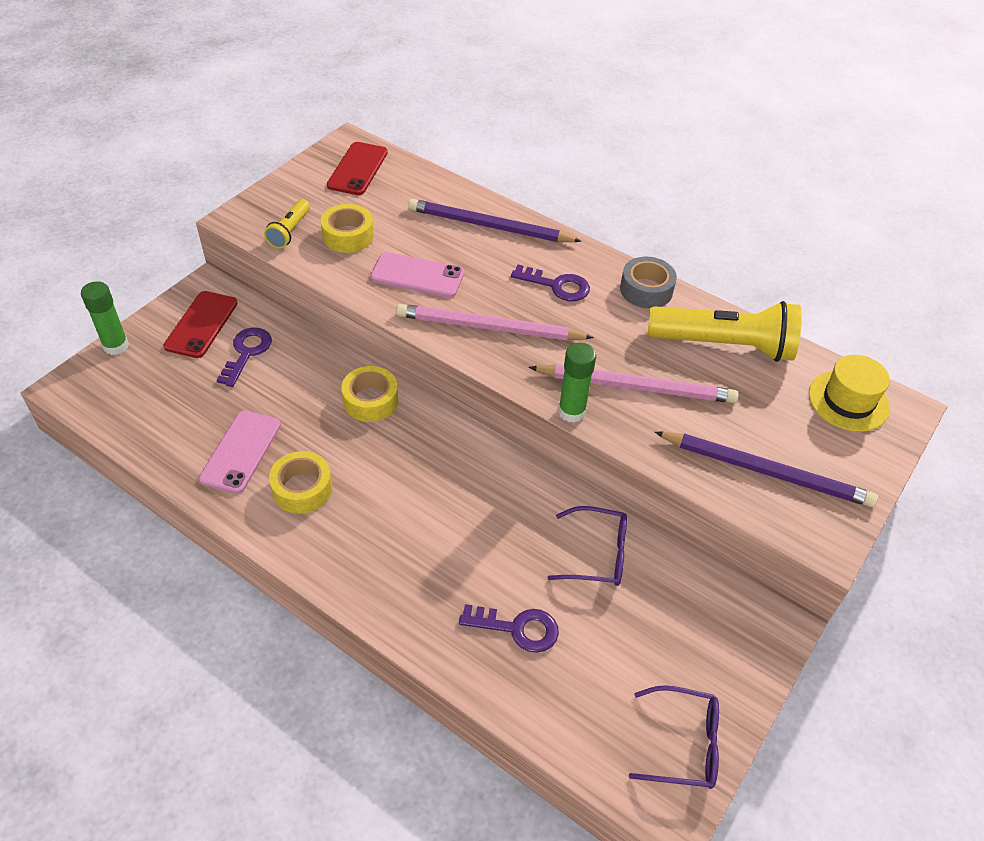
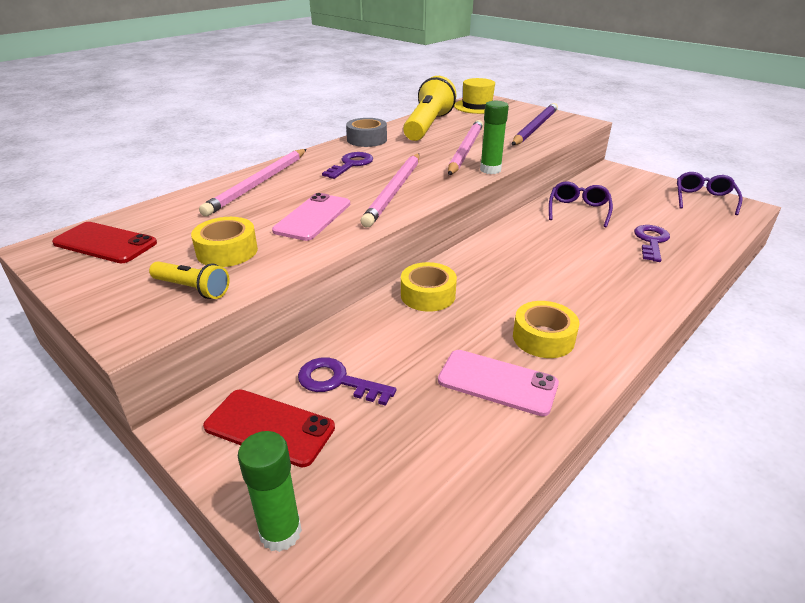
camera: 80 degrees left, 15 degrees down
purple pencil [408,199,582,242] -> pink pencil [199,149,306,216]

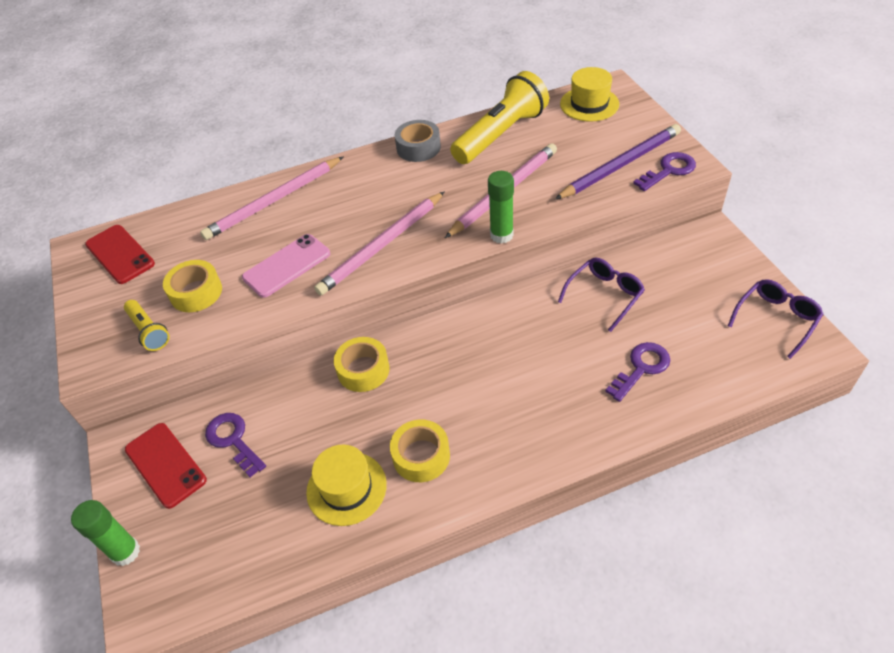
camera: 30 degrees right, 15 degrees up
purple key [322,152,373,179] -> purple key moved to [633,152,696,191]
pink phone [438,350,559,416] -> yellow hat [306,445,387,526]

